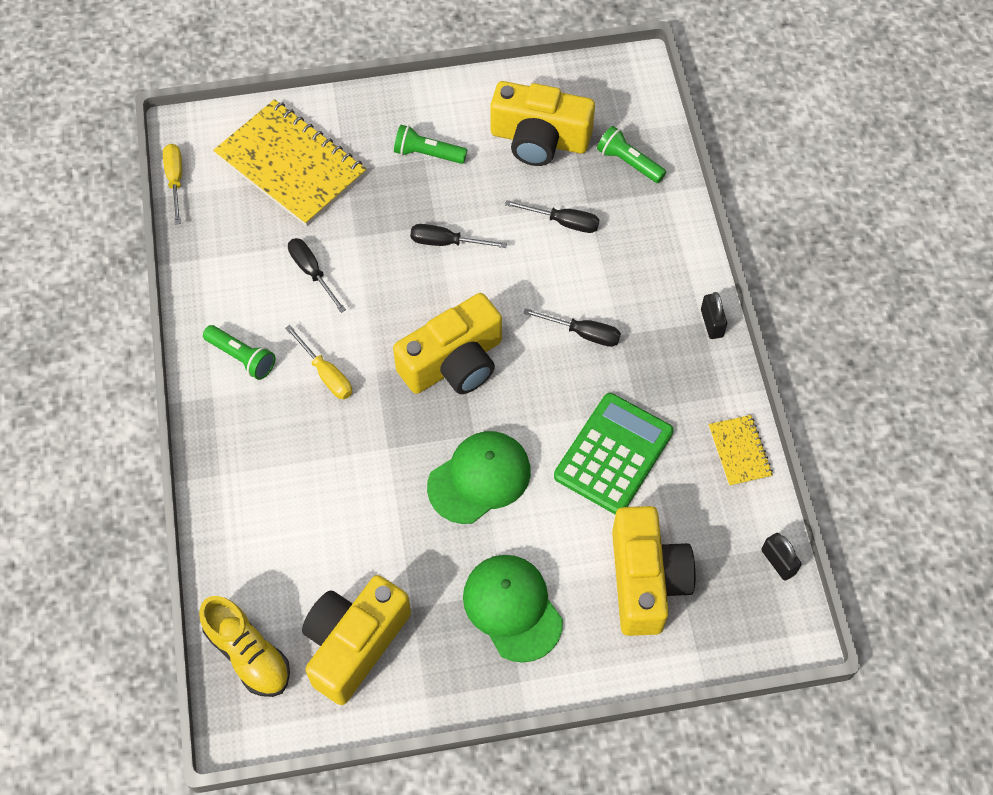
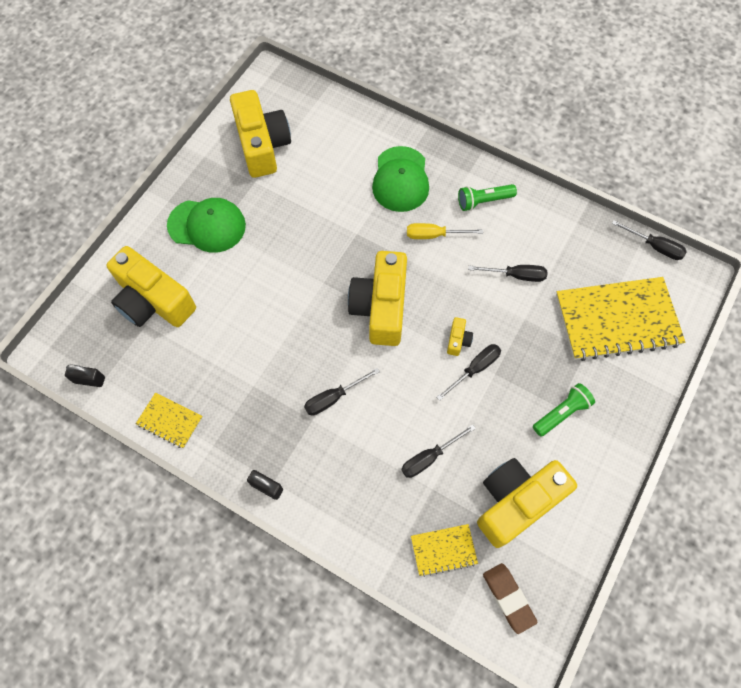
camera: 130 degrees right, 5 degrees up
yellow screwdriver [163,144,182,225] -> black screwdriver [612,220,687,260]
yellow shoe [199,596,290,697] -> none
green cap [427,431,531,524] -> green cap moved to [372,146,429,212]
green calculator [554,393,674,515] -> none
green flashlight [597,126,666,183] -> yellow notebook [411,524,478,577]
none -> yellow camera [447,317,473,356]
none -> brown eraser [483,563,538,634]

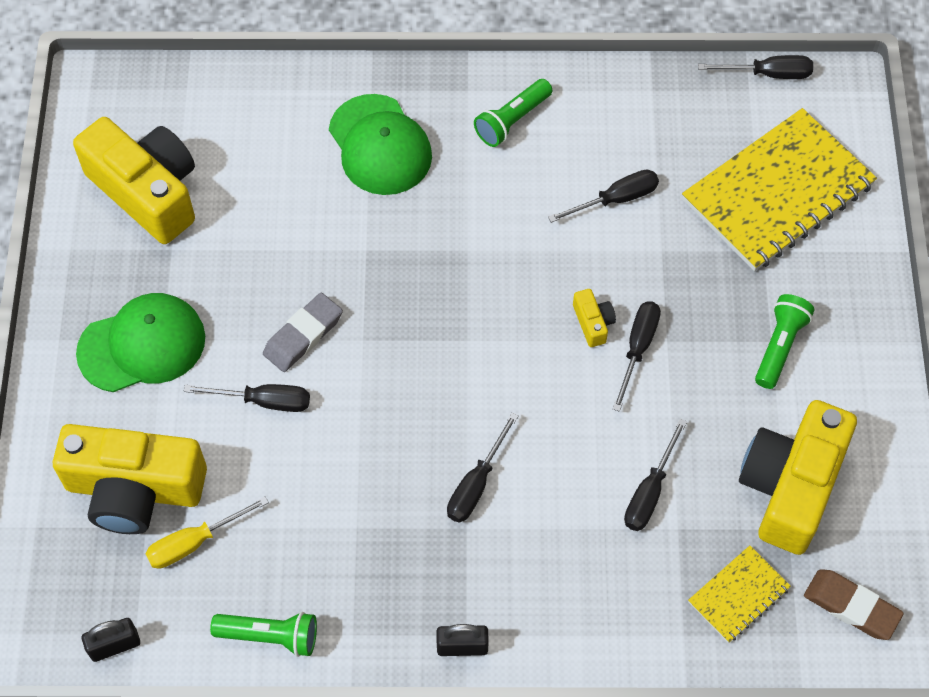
camera: 30 degrees left, 5 degrees down
yellow notebook [136,393,203,449] -> green flashlight [210,612,317,657]
yellow camera [348,251,407,346] -> none
yellow screwdriver [407,223,483,239] -> yellow screwdriver moved to [145,497,269,569]
none -> black screwdriver [184,384,310,412]
none -> grey eraser [263,293,343,372]

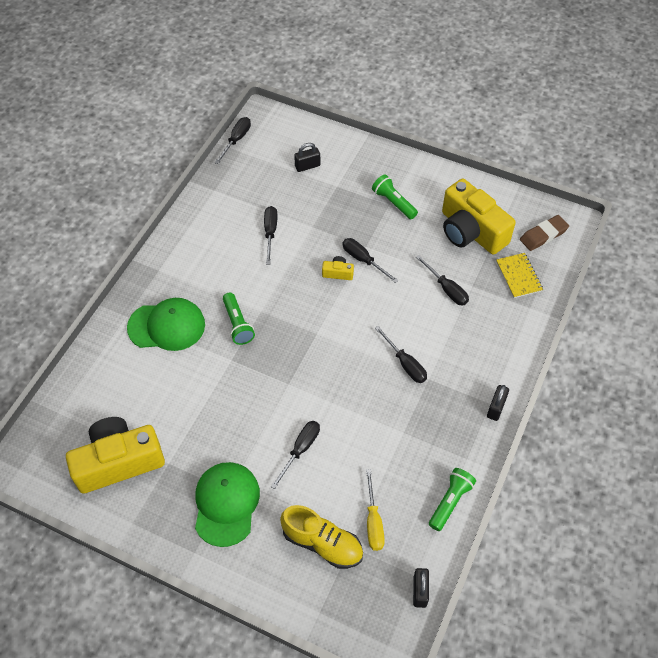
camera: 65 degrees left, 5 degrees down
yellow camera [53,424,207,534] -> yellow shoe [280,505,363,569]
grey eraser [263,293,343,372] -> none
green flashlight [474,79,552,147] -> green flashlight moved to [223,293,255,345]
yellow notebook [682,108,877,271] -> black padlock [294,143,320,172]

